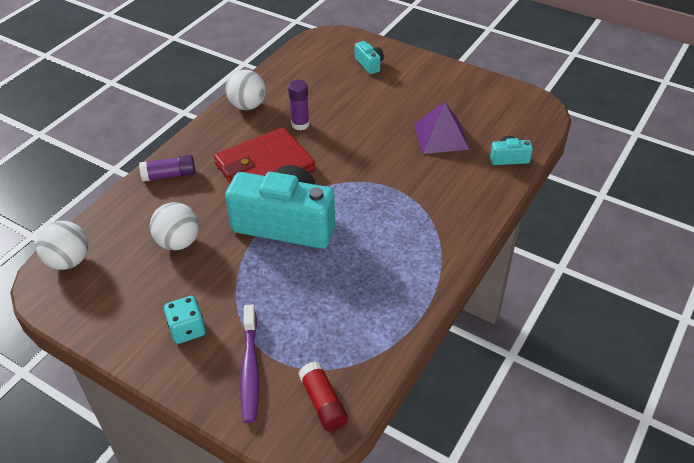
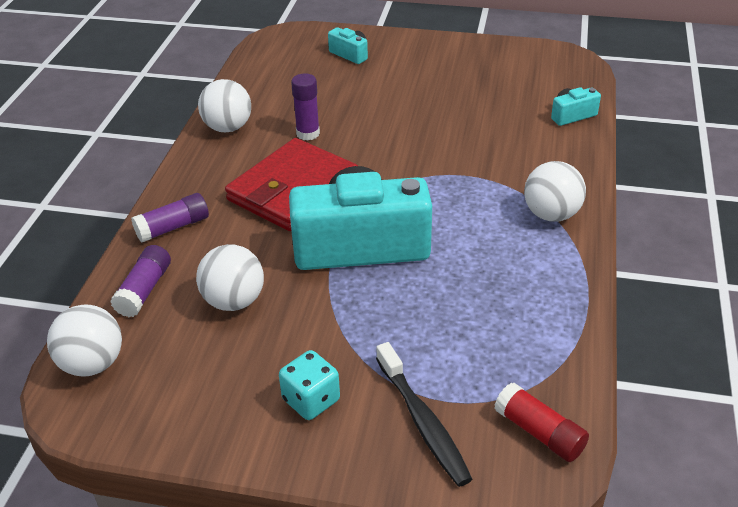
camera: 20 degrees left, 5 degrees down
purple toothbrush [240,305,259,423] -> black toothbrush [376,342,472,487]
purple pyramid [414,102,470,154] -> none
none -> purple glue stick [110,245,171,317]
none -> white ball [524,161,586,222]

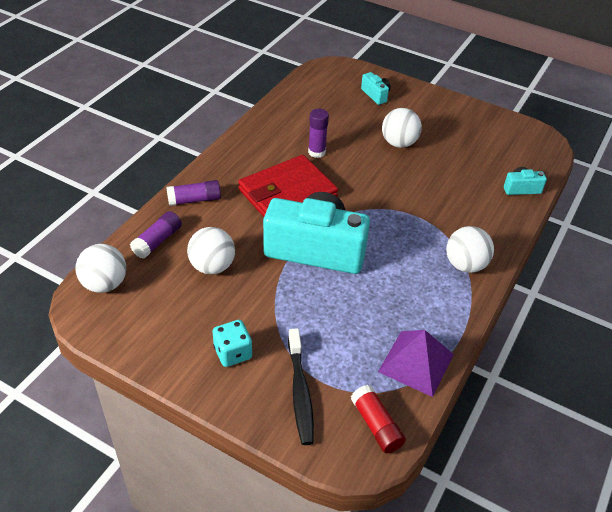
camera: 15 degrees right, 5 degrees up
white ball [198,79,251,132] -> white ball moved to [382,108,422,148]
none -> purple pyramid [378,330,454,397]

